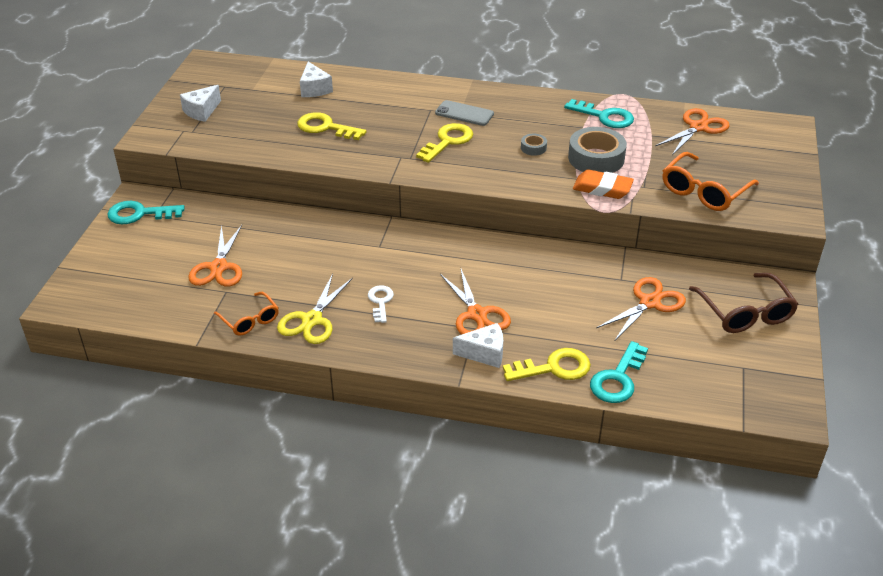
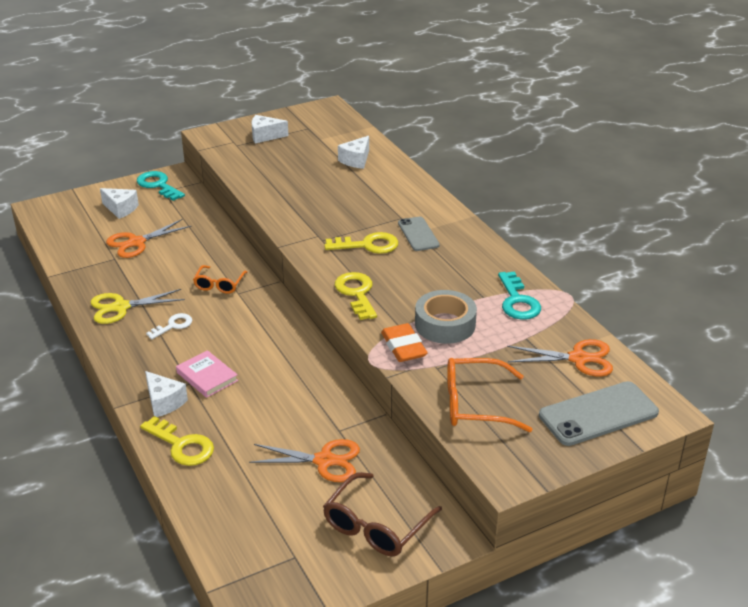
camera: 50 degrees right, 5 degrees down
orange glasses [214,292,279,336] -> orange glasses moved to [193,265,248,294]
yellow key [297,112,366,140] -> yellow key moved to [335,272,377,320]
orange scissors [440,269,511,335] -> pink book [176,350,238,398]
grey tape [521,134,547,156] -> none
turquoise key [590,341,648,403] -> none
none -> white cheese [100,188,139,219]
none -> grey phone [539,381,659,446]

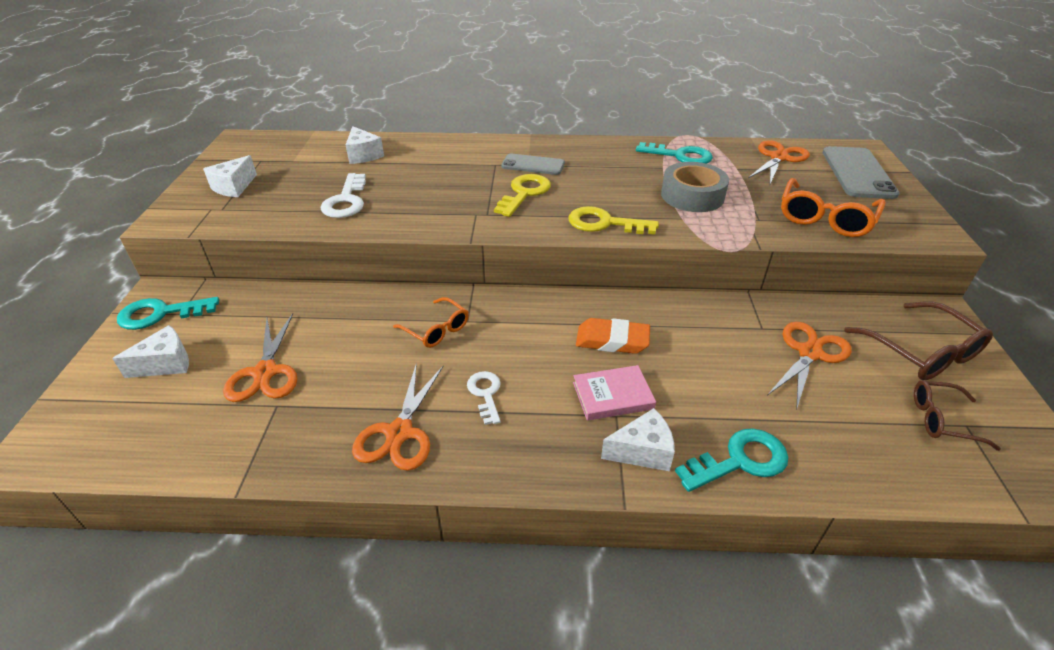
camera: 60 degrees left, 5 degrees up
yellow scissors [91,289,185,324] -> orange scissors [352,363,443,471]
yellow key [140,416,214,466] -> turquoise key [675,428,788,492]
orange eraser [381,323,428,362] -> orange eraser moved to [576,318,650,354]
none -> white key [321,173,366,218]
none -> brown glasses [914,380,1001,451]

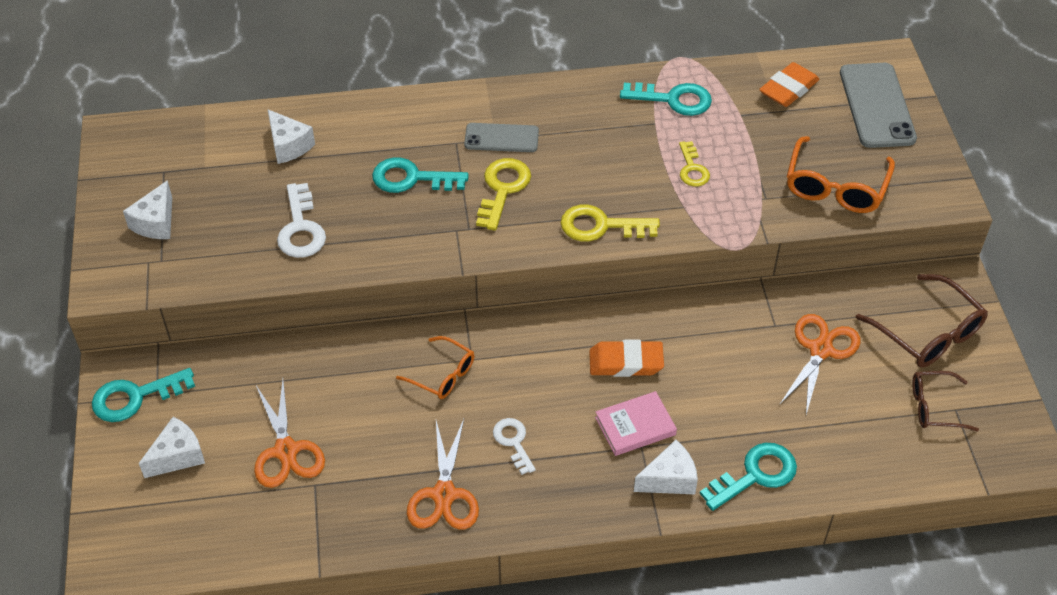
camera: 10 degrees left, 10 degrees up
grey tape [661,162,729,212] -> yellow key [679,141,710,187]
orange scissors [748,140,810,184] -> orange eraser [759,62,820,107]
none -> turquoise key [372,157,469,193]

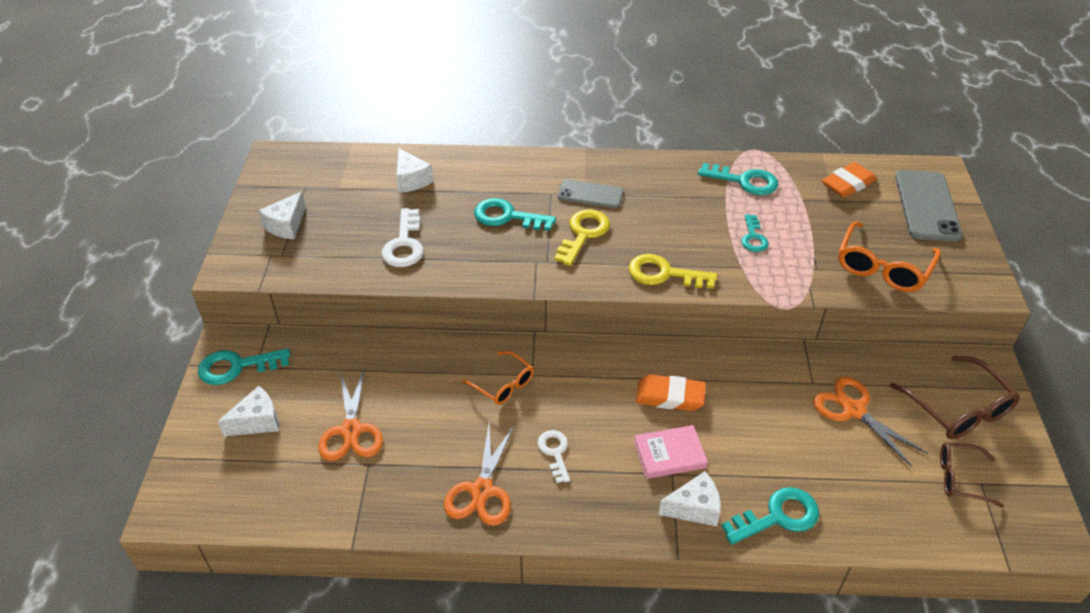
camera: 10 degrees right, 5 degrees down
yellow key [679,141,710,187] -> turquoise key [741,214,769,252]
orange scissors [779,314,860,414] -> orange scissors turned 75 degrees counterclockwise [813,377,928,467]

